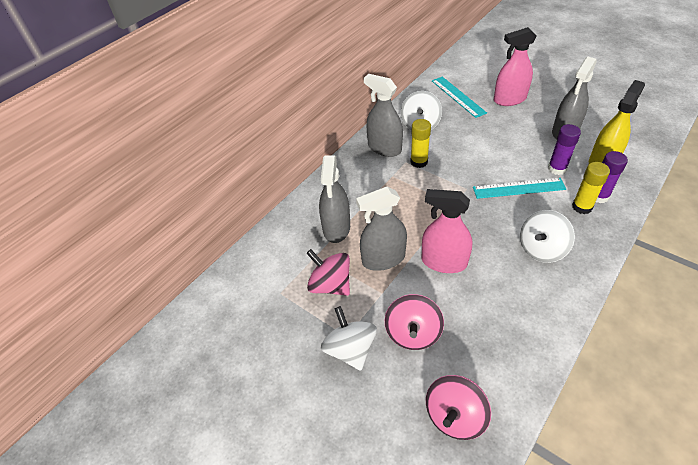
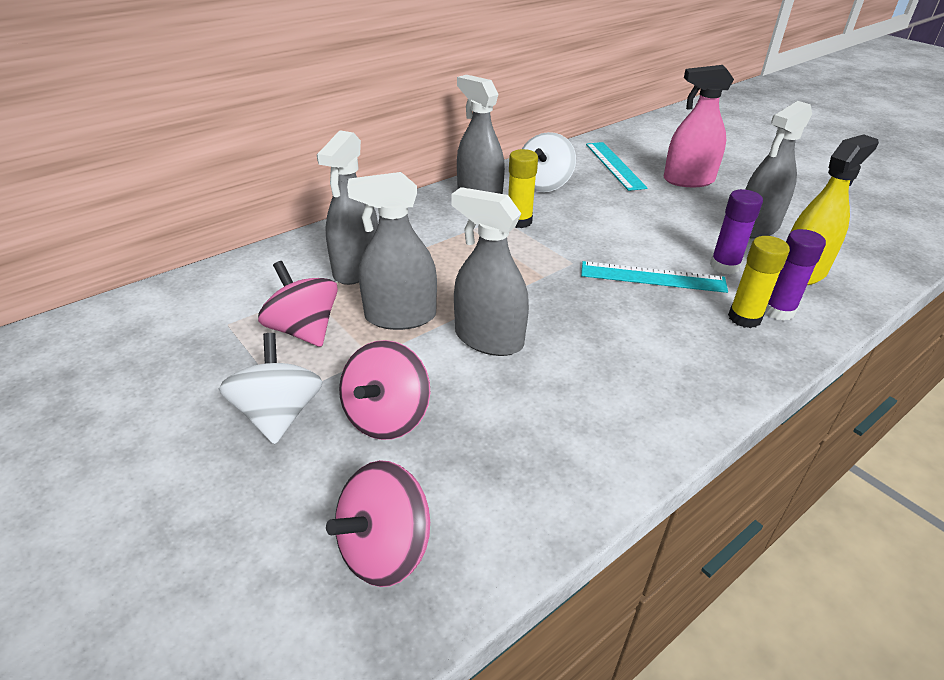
camera: 10 degrees right, 10 degrees down
pink spray bottle [422,189,472,273] -> grey spray bottle [451,187,529,356]
white spinning top [520,210,575,263] -> none

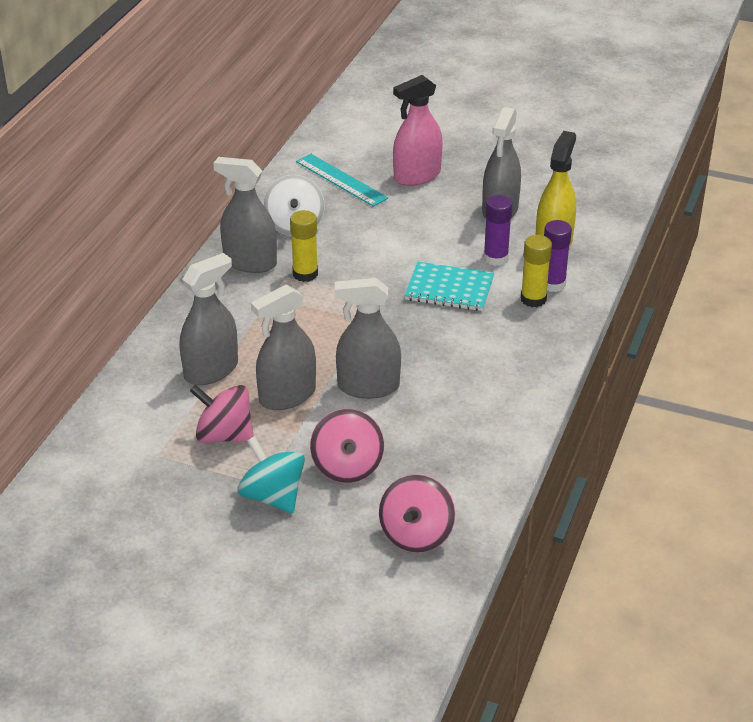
camera: 30 degrees left, 0 degrees up
white spinning top [219,333,322,444] -> turquoise spinning top [237,436,305,513]
grey spray bottle [317,130,378,285] -> grey spray bottle turned 120 degrees counterclockwise [180,253,238,385]
turquoise ruler [581,261,728,293] -> turquoise notebook [405,262,494,311]

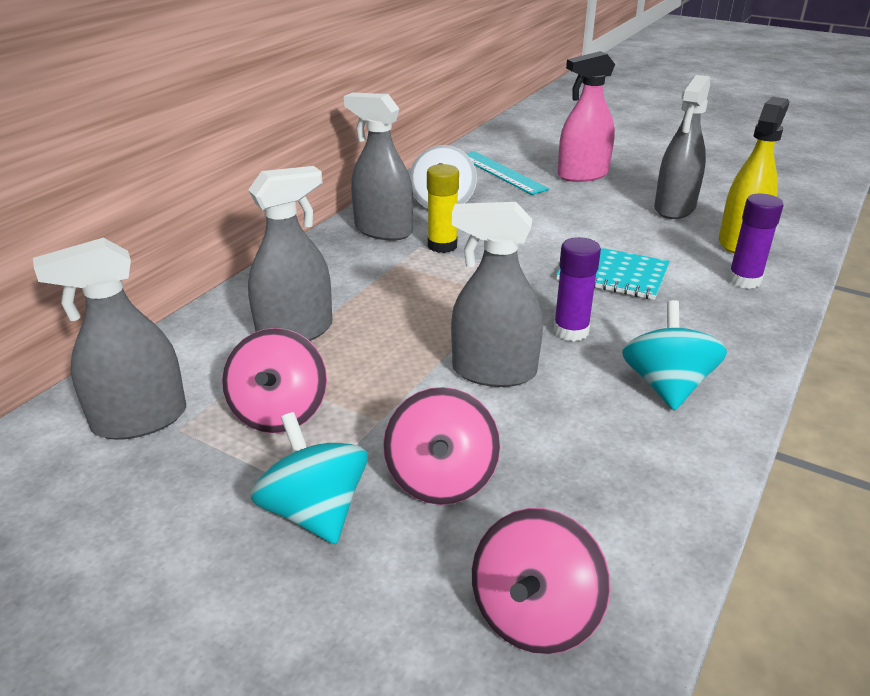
camera: 10 degrees right, 5 degrees down
pink spinning top [190,385,254,443] -> pink spinning top turned 120 degrees counterclockwise [222,328,327,433]
grey spray bottle [251,285,316,410] -> grey spray bottle moved to [33,238,186,440]
purple glue stick [483,195,513,266] -> purple glue stick moved to [553,237,601,341]
yellow glue stick [521,235,552,307] -> none
none -> turquoise spinning top [622,300,727,411]

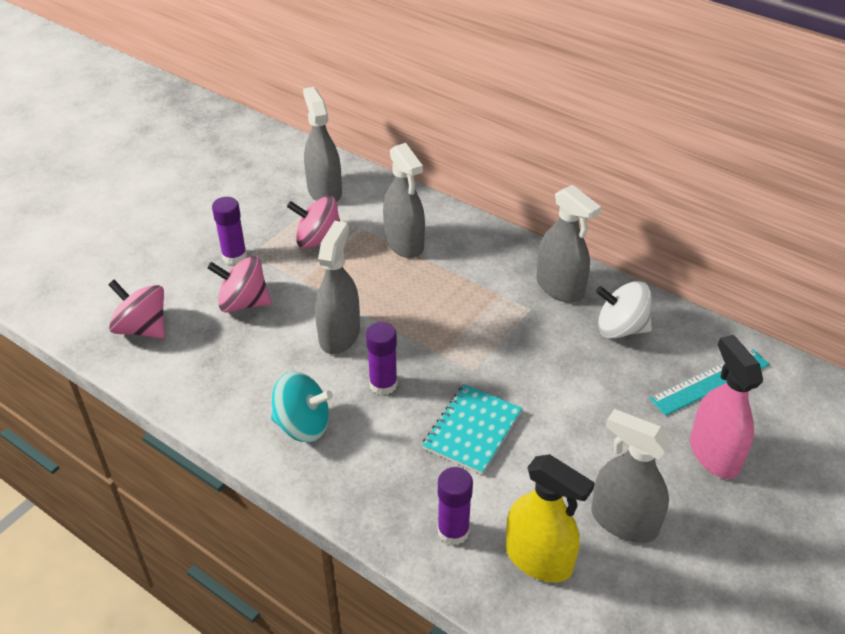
camera: 95 degrees right, 10 degrees up
turquoise spinning top [251,412,368,544] -> purple glue stick [212,197,247,265]
grey spray bottle [344,93,413,241] -> grey spray bottle turned 105 degrees clockwise [536,185,601,303]
yellow glue stick [427,164,459,253] -> none

